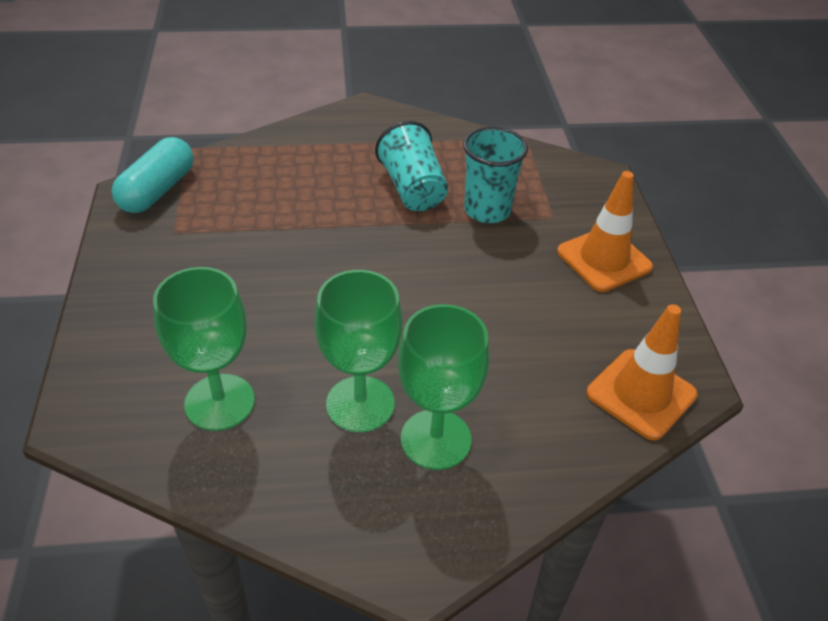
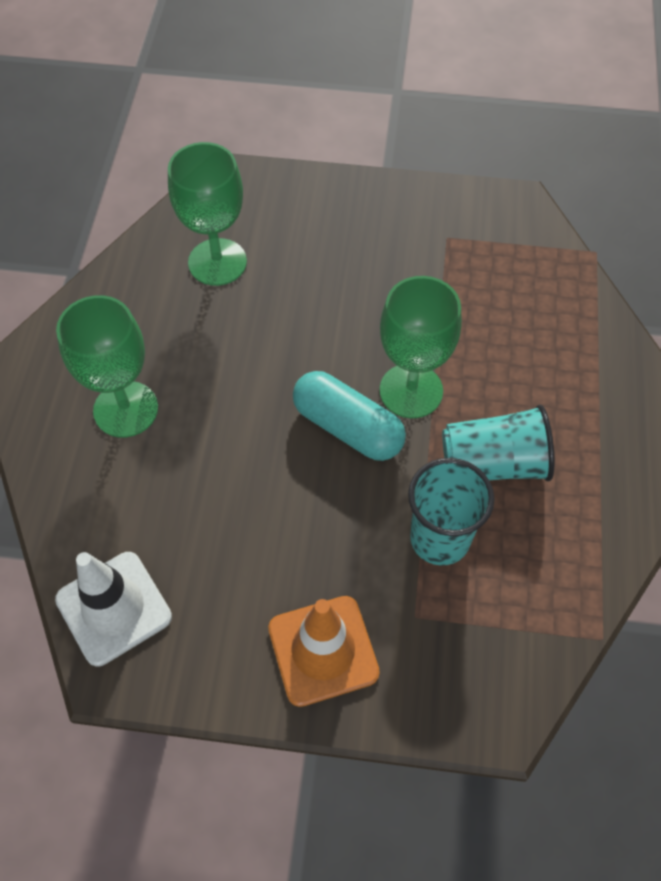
camera: 105 degrees right, 15 degrees up
turquoise capsule [111,137,194,213] -> turquoise capsule moved to [293,371,406,461]
green goblet [315,270,402,432] -> green goblet moved to [380,276,462,418]
orange traffic cone [586,304,698,440] -> white traffic cone [55,552,172,666]

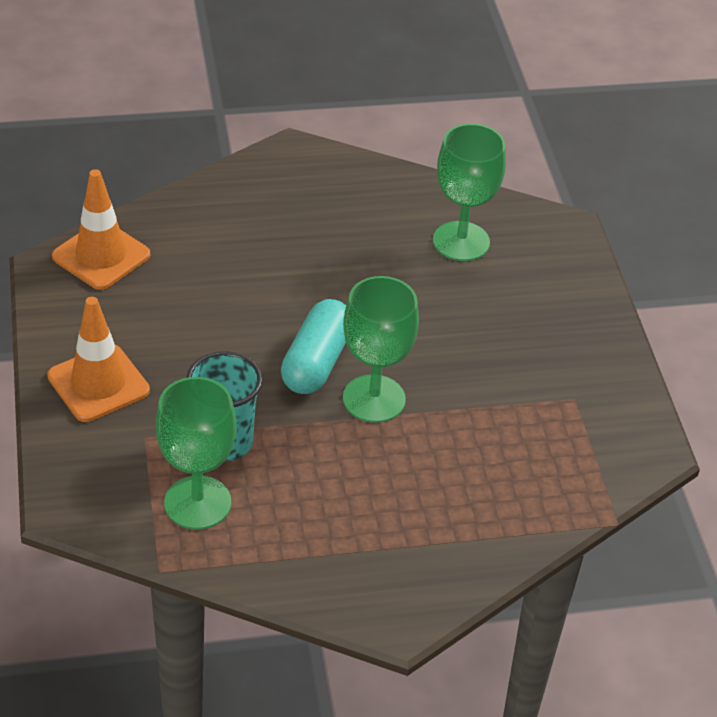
camera: 70 degrees right, 15 degrees down
white traffic cone [55,552,172,666] -> orange traffic cone [52,169,150,290]
green goblet [56,295,158,438] -> green goblet moved to [156,377,236,530]
turquoise cup [442,405,555,481] -> none

